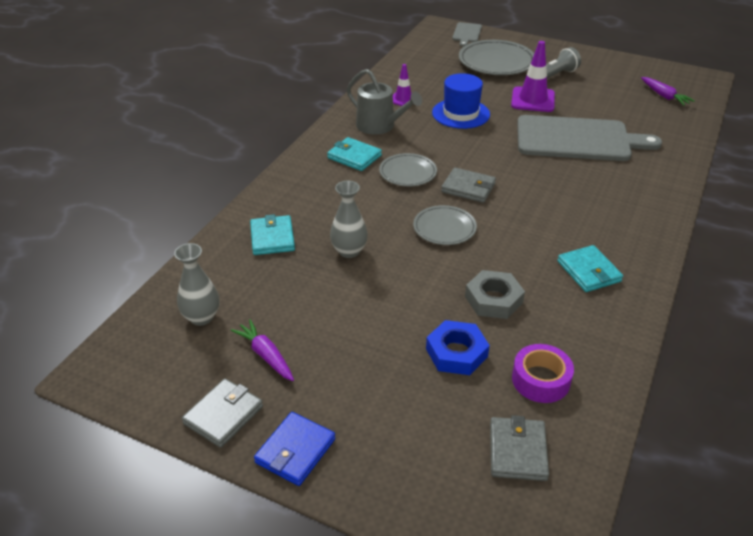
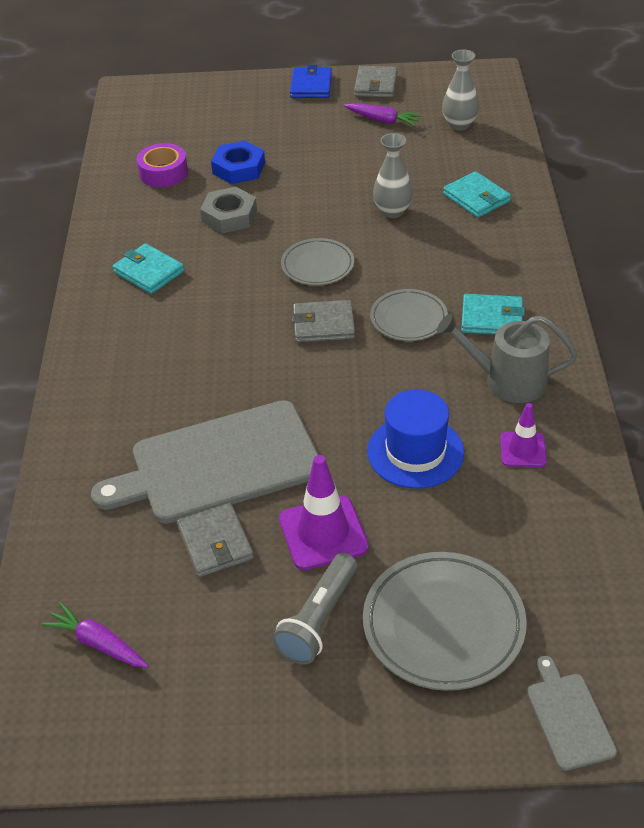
camera: 155 degrees right, 5 degrees up
grey wallet [490,415,549,481] -> grey wallet moved to [177,503,254,577]

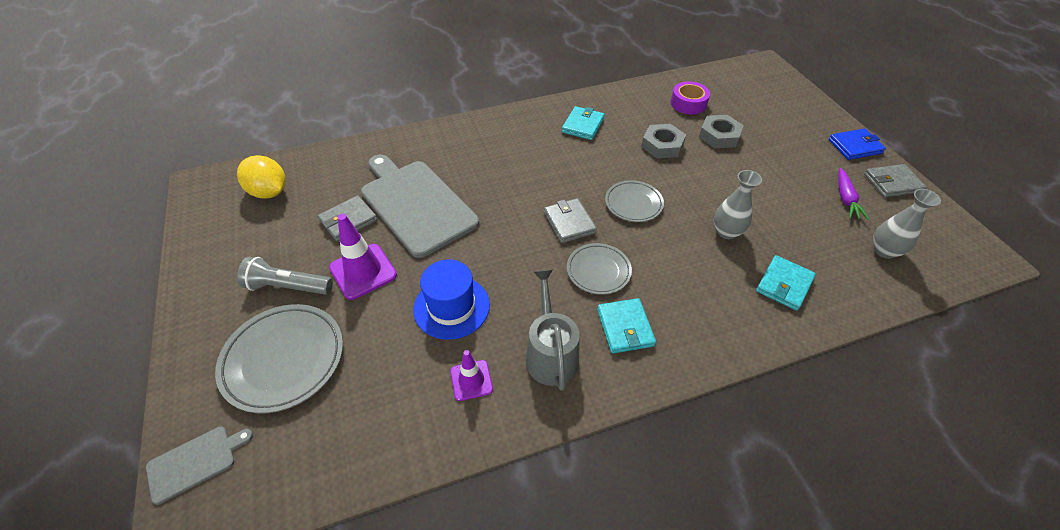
camera: 70 degrees right, 5 degrees up
purple carrot [41,602,149,668] -> yellow lemon [237,155,286,199]
blue nut [211,141,265,184] -> grey nut [699,115,744,148]

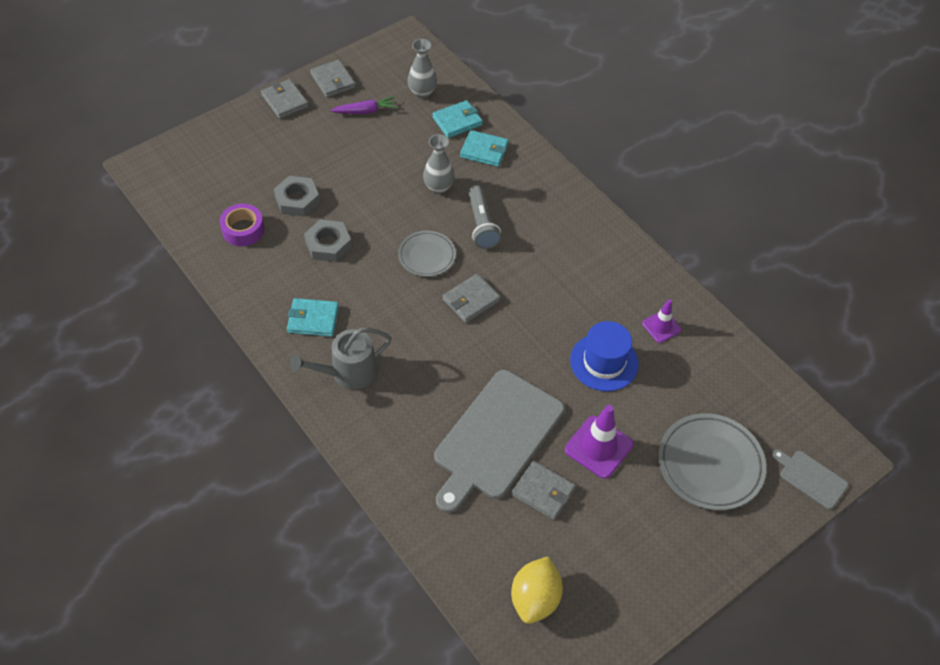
camera: 110 degrees left, 5 degrees up
grey flashlight [237,257,333,295] -> grey flashlight moved to [468,185,501,249]
grey watering can [526,270,580,391] -> grey watering can moved to [290,328,391,390]
grey plate [567,243,632,295] -> none
turquoise wallet [597,298,656,353] -> turquoise wallet moved to [432,100,483,138]
blue wallet [829,128,886,160] -> grey wallet [261,79,308,119]

